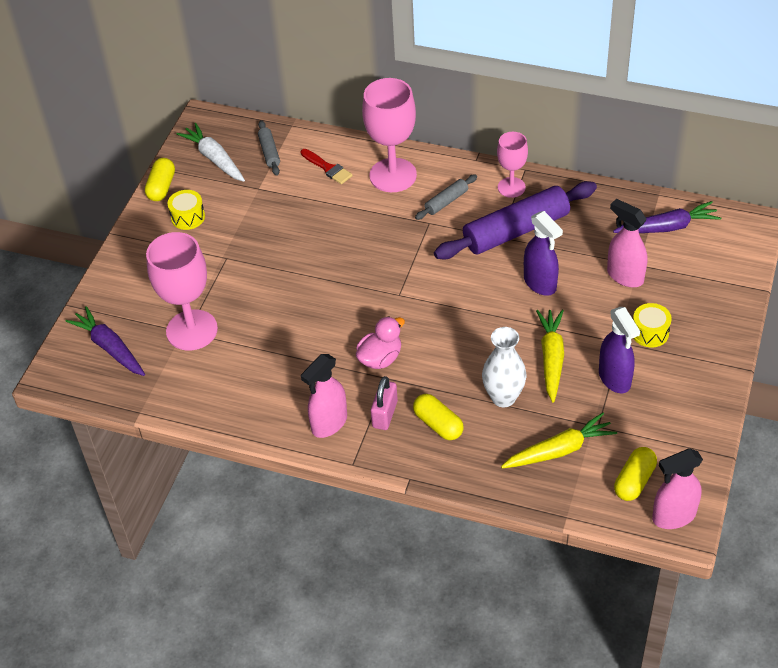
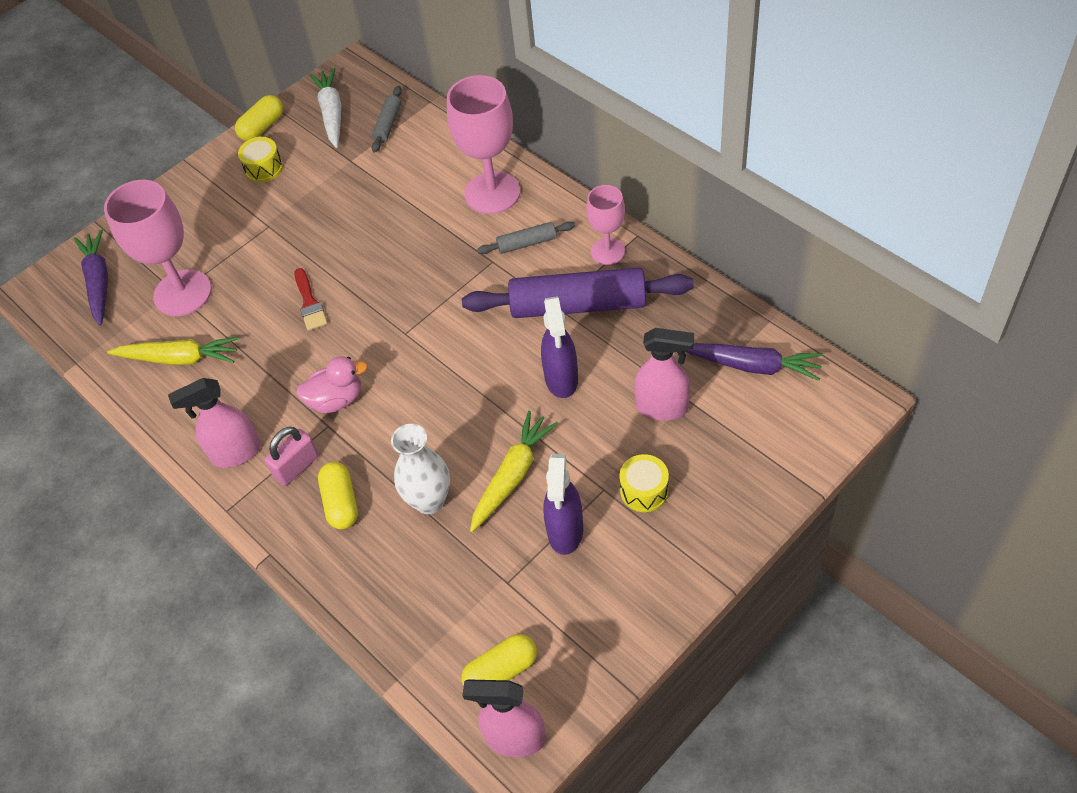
camera: 30 degrees right, 5 degrees up
red brush [301,149,353,184] -> red brush moved to [295,268,328,331]
yellow carrot [501,412,617,468] -> yellow carrot moved to [107,337,239,365]
pink spray bottle [607,199,647,287] -> pink spray bottle turned 120 degrees clockwise [634,328,694,421]

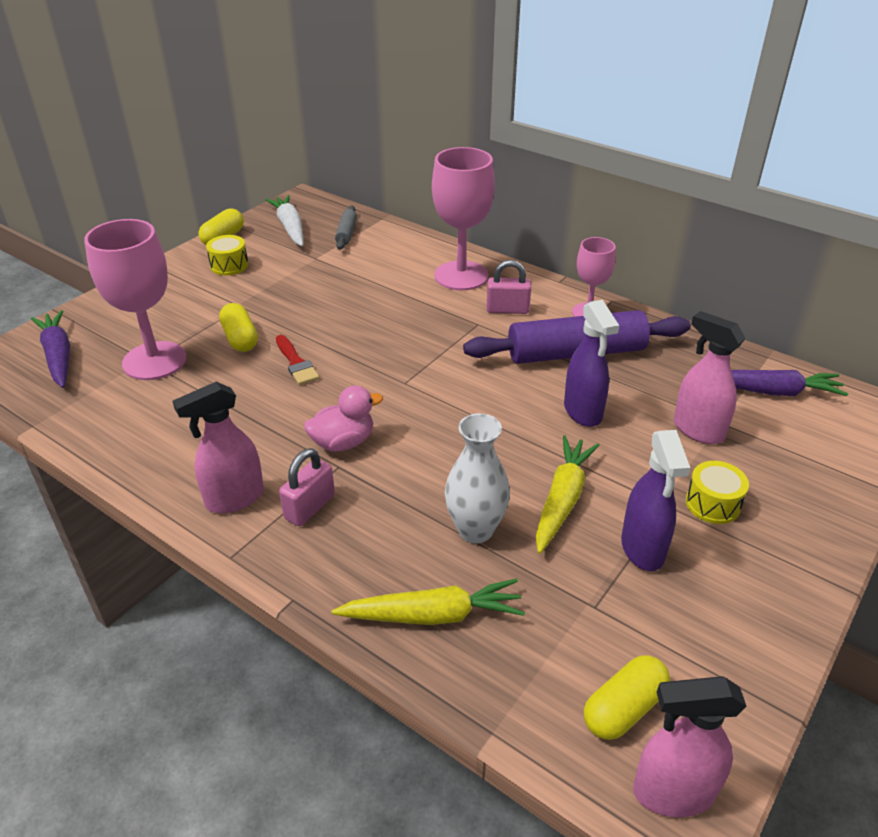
camera: 15 degrees left, 15 degrees down
yellow carrot [107,337,239,365] -> yellow carrot moved to [332,579,525,625]
yellow capsule [318,462,358,529] -> yellow capsule moved to [219,303,258,352]
grey rolling pin [477,221,575,254] -> pink padlock [487,260,531,314]
pink spray bottle [634,328,694,421] -> pink spray bottle turned 135 degrees counterclockwise [674,311,746,444]

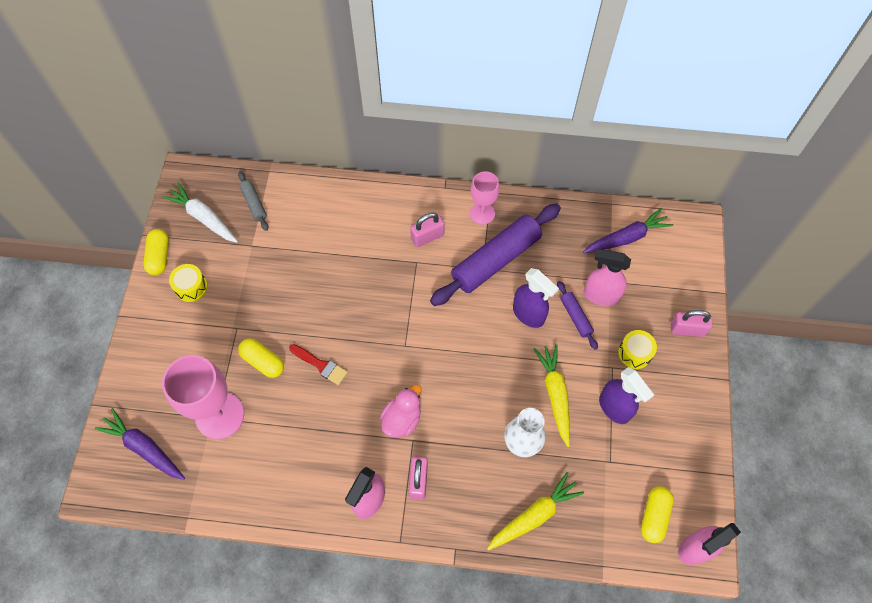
camera: 30 degrees left, 25 degrees up
pink goblet [432,147,495,290] -> none
none -> purple rolling pin [557,281,598,350]
none -> pink padlock [671,310,712,337]

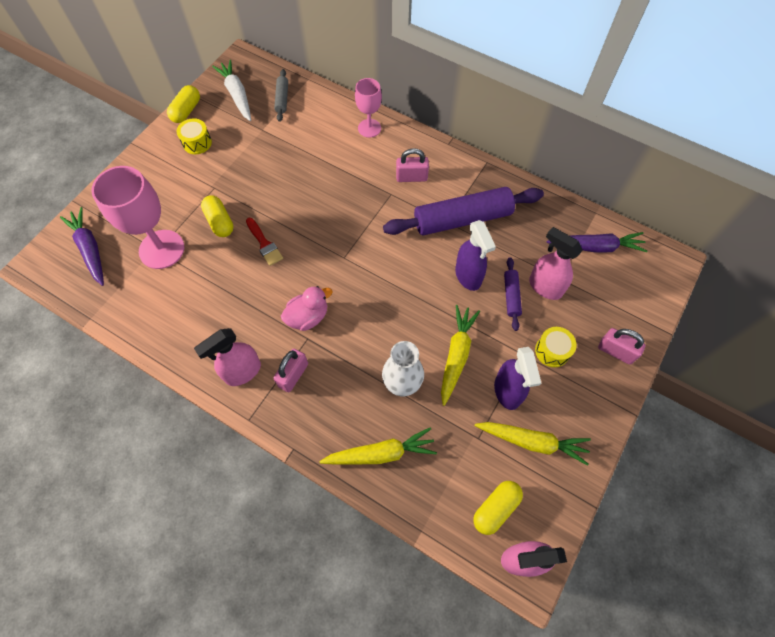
camera: 25 degrees right, 0 degrees up
pink goblet [470,171,499,225] -> pink goblet moved to [355,78,382,137]
none -> yellow carrot [475,422,591,466]

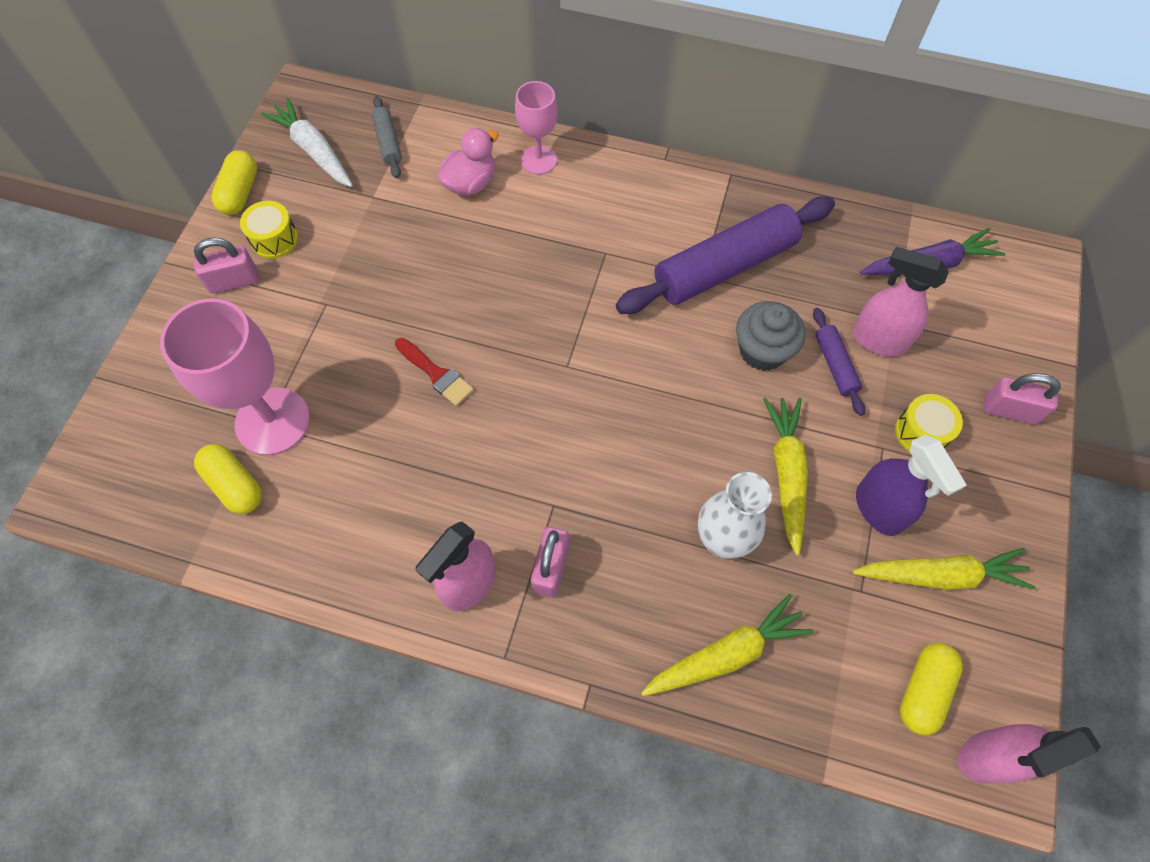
camera: 15 degrees left, 0 degrees up
purple carrot [60,207,104,286] -> none
yellow capsule [201,195,233,237] -> yellow capsule moved to [194,444,262,514]
pink duck [281,286,333,331] -> pink duck moved to [438,128,499,196]
pink padlock [396,148,429,182] -> pink padlock moved to [193,238,259,294]
purple spray bottle [455,220,496,291] -> grey cupcake [736,301,805,371]

